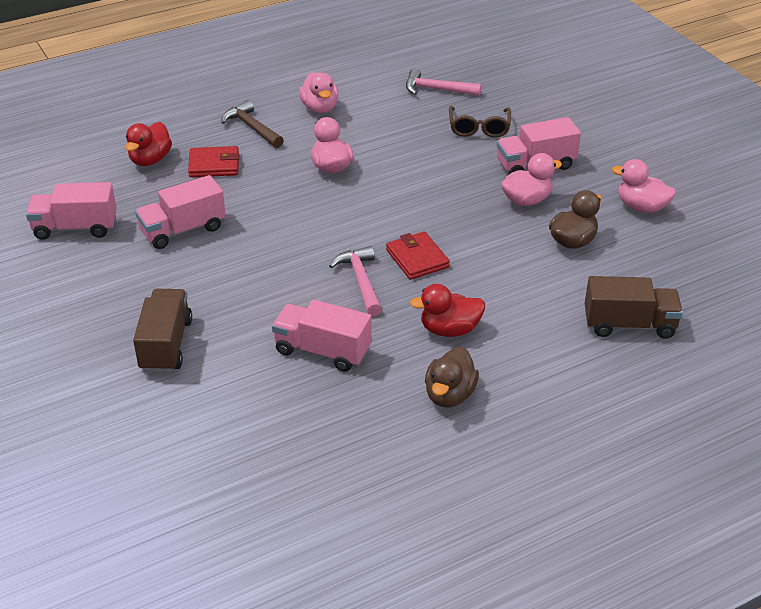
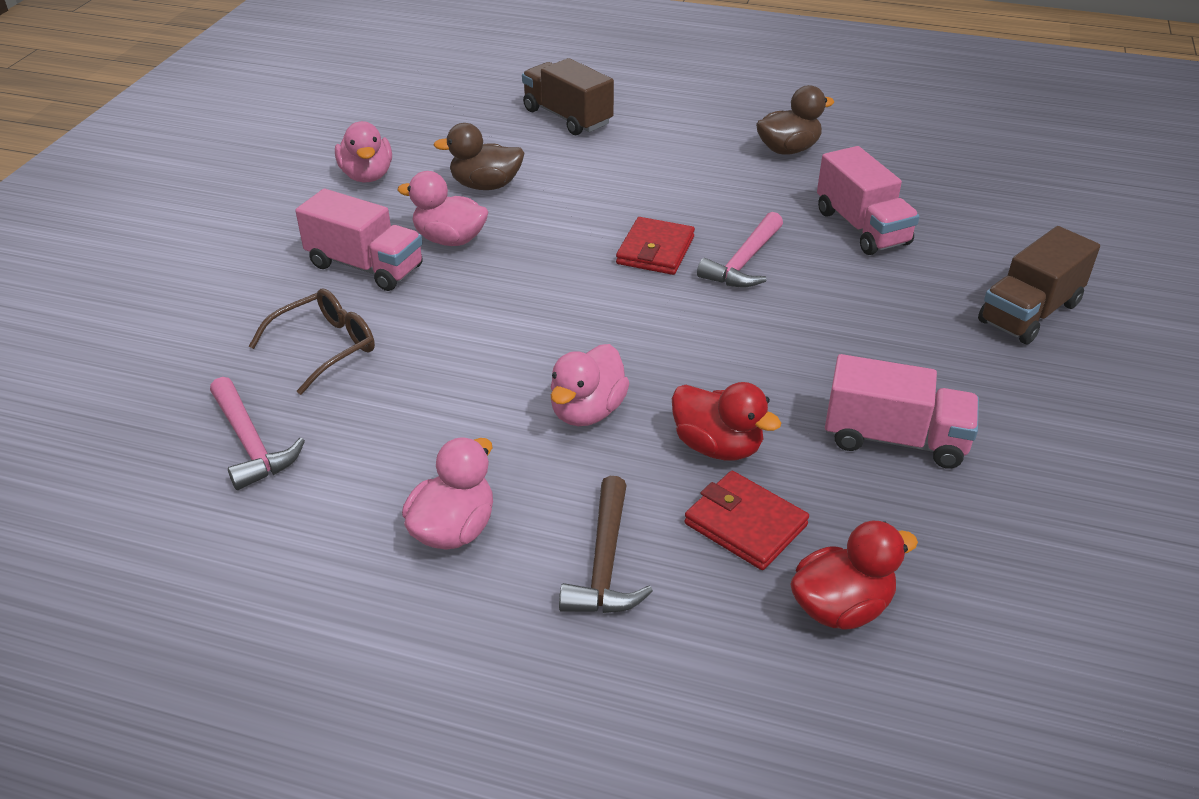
camera: 135 degrees left, 0 degrees up
pink truck [26,182,117,240] -> none
red duck [410,284,485,337] -> red duck moved to [672,382,781,460]

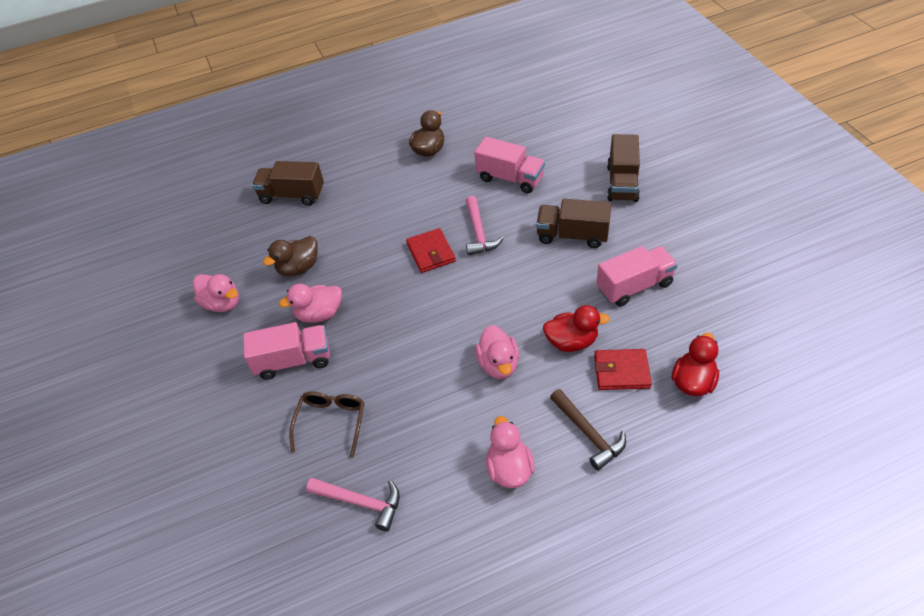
camera: 35 degrees left, 10 degrees up
none -> brown truck [536,199,611,248]

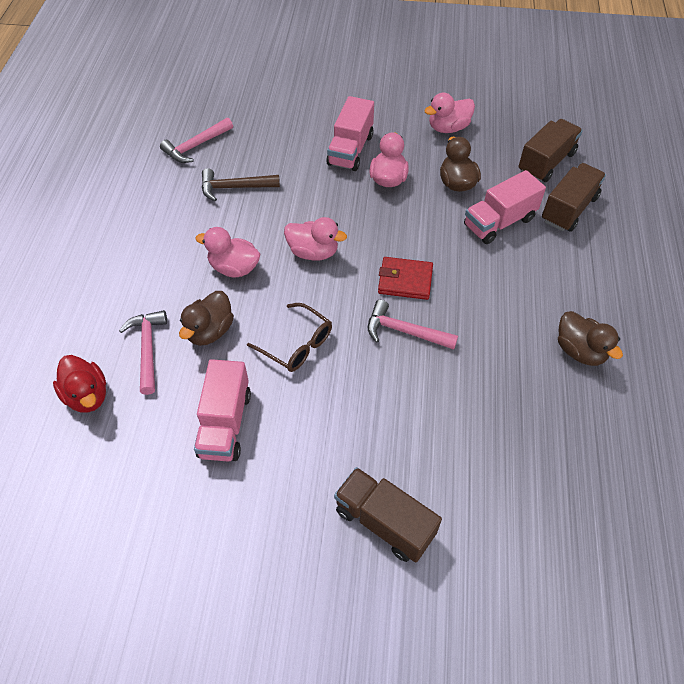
camera: 115 degrees right, 5 degrees up
brown glasses [289,391,365,458] -> brown glasses moved to [247,303,332,372]
pink truck [474,137,545,193] -> pink truck moved to [464,170,546,244]
pink duck [486,416,535,488] -> pink duck moved to [284,217,347,261]
brown truck [536,199,611,248] -> brown truck moved to [518,119,583,182]
red duck [543,305,610,352] -> brown duck [179,291,234,346]
brown hammer [550,389,626,471] -> brown hammer moved to [202,168,280,202]
red wallet [594,349,652,390] -> pink hammer [119,310,167,395]

